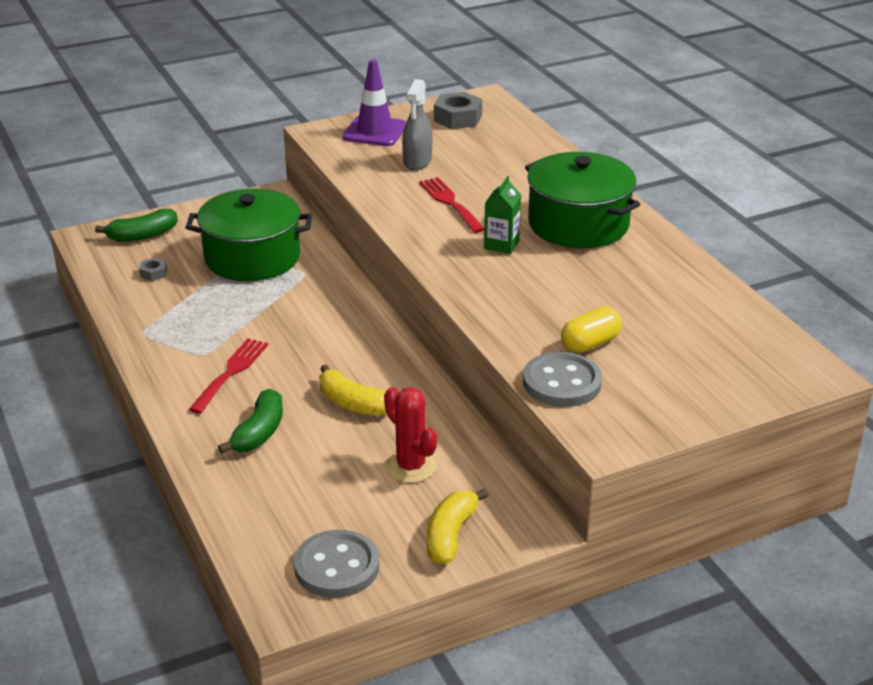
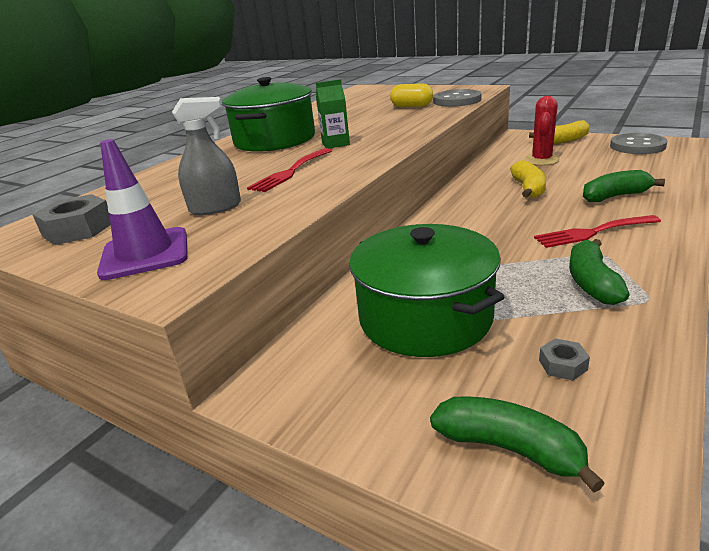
camera: 120 degrees left, 5 degrees down
none -> green banana [569,239,630,305]

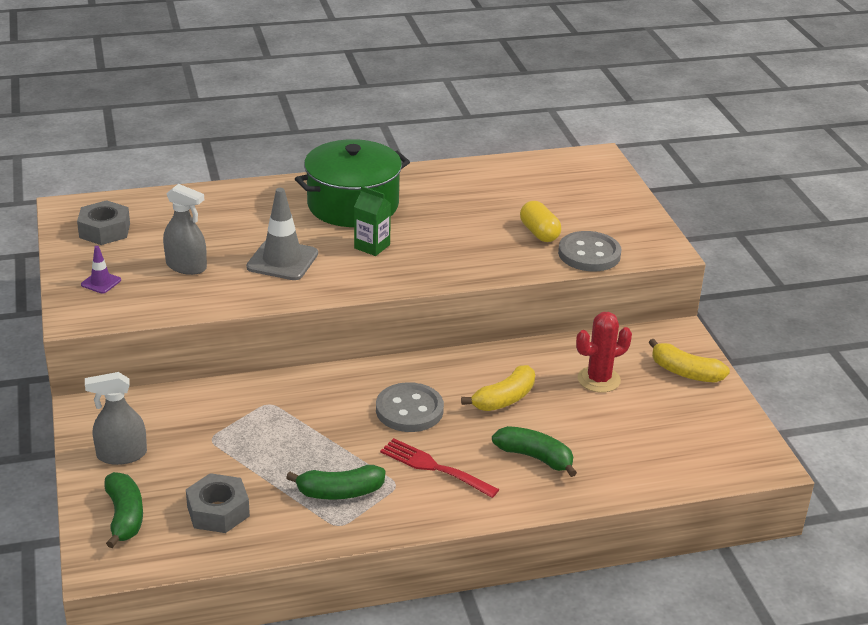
camera: 40 degrees right, 5 degrees up
purple traffic cone [97,139,188,280] -> purple traffic cone [81,246,121,294], size x0.50
red fork [247,148,332,192] -> grey traffic cone [246,188,318,280]
green pot [349,224,504,357] -> none
grey nut [539,338,590,380] -> grey nut [186,473,250,533], size x1.94
green banana [569,239,630,305] -> green banana turned 150 degrees counterclockwise [286,465,385,500]
grey button [610,133,668,154] -> grey button moved to [376,382,444,432]
none -> grey spray bottle [85,372,147,465]

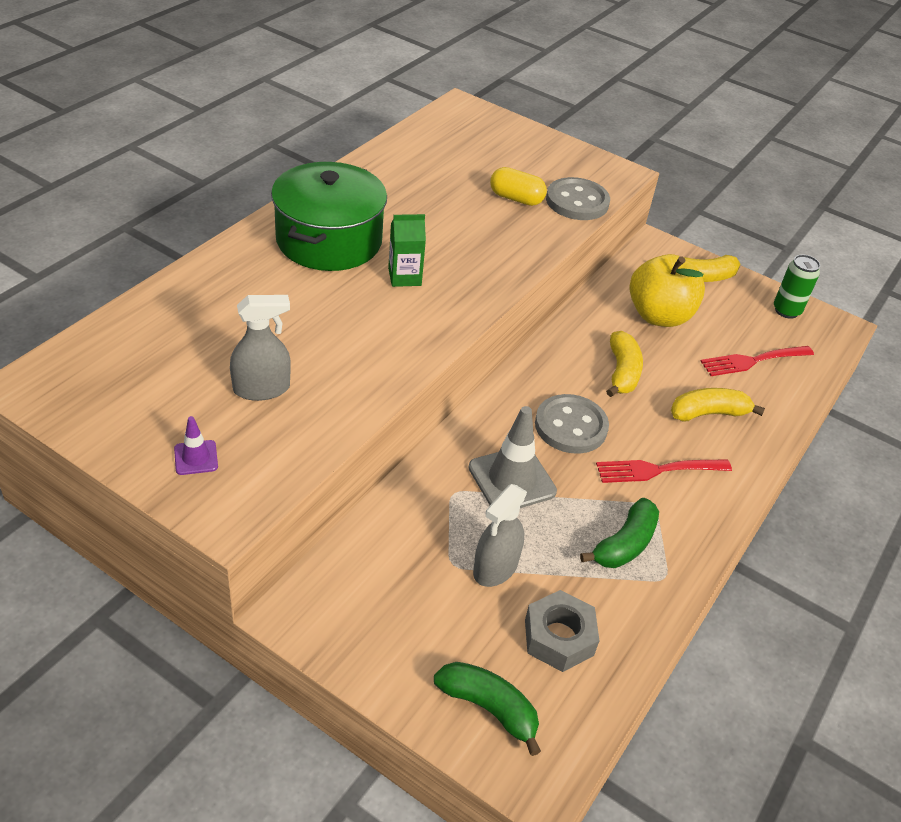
camera: 45 degrees left, 10 degrees up
grey nut [77,200,130,245] -> none
grey spray bottle [85,372,147,465] -> grey spray bottle moved to [473,484,527,587]
grey traffic cone [246,188,318,280] -> grey traffic cone moved to [468,406,557,508]
green banana [492,426,577,477] -> yellow banana [671,388,765,422]
red cactus [576,312,632,393] -> yellow apple [630,254,705,327]
none -> red fork [700,346,814,376]
none -> green can [774,255,820,319]

